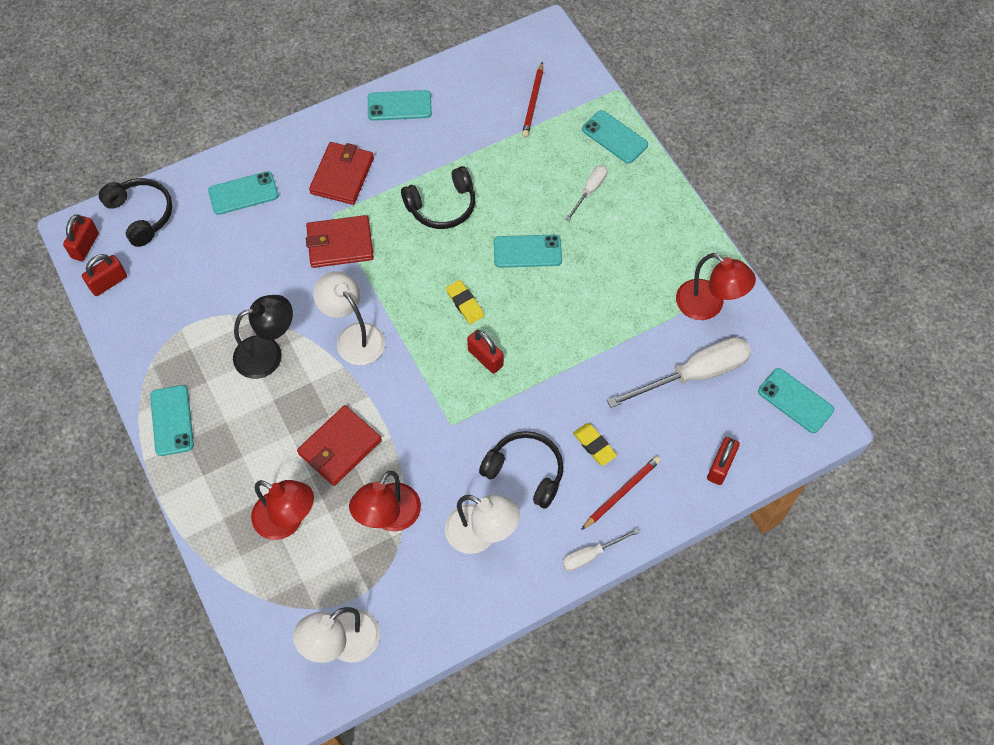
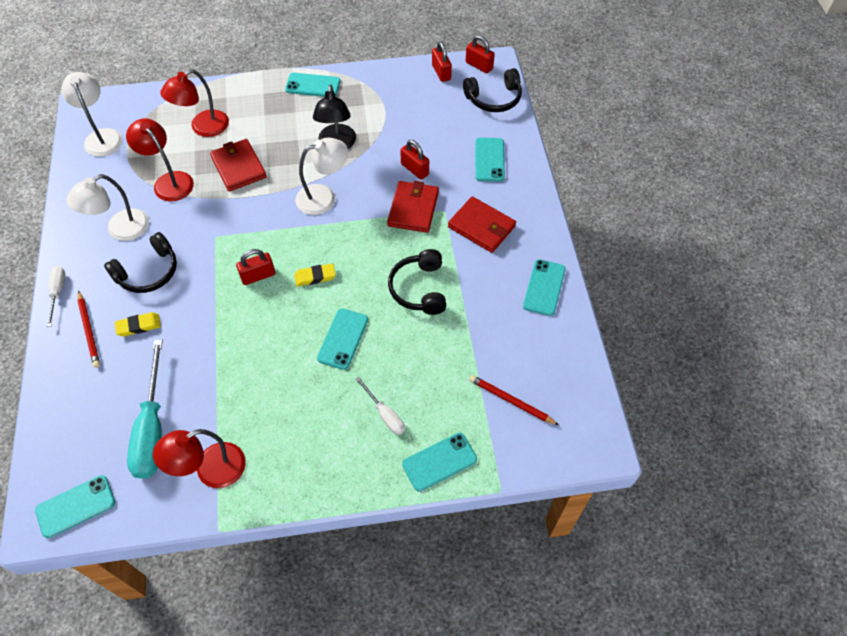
camera: 110 degrees right, 5 degrees down
white screwdriver [607,337,751,408] -> turquoise screwdriver [127,339,163,479]
red padlock [707,437,740,485] -> red padlock moved to [400,140,429,180]

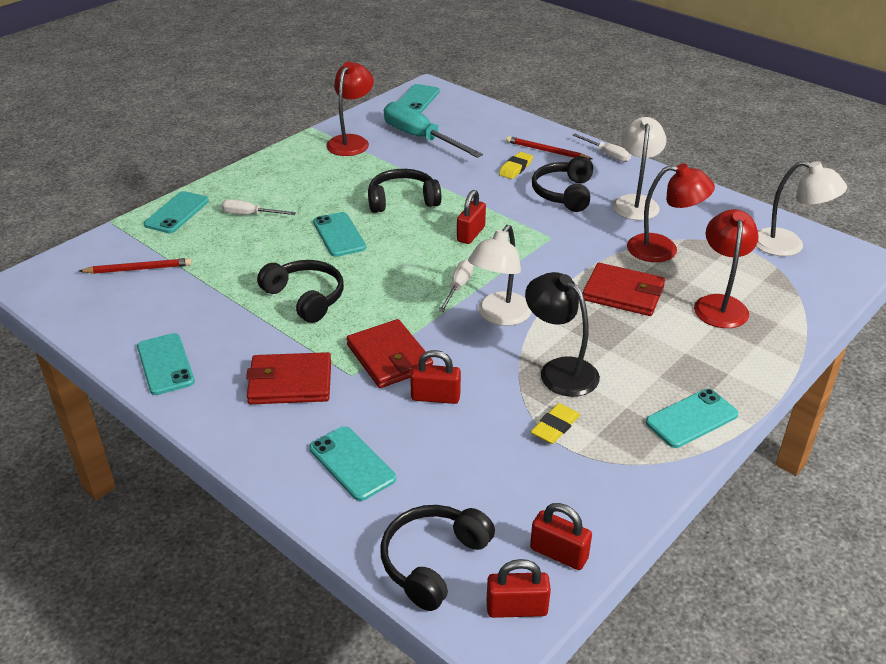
camera: 140 degrees right, 20 degrees down
yellow eraser [294,264,336,287] -> yellow eraser moved to [531,403,580,444]
none -> black headphones [368,169,441,213]
none -> white screwdriver [439,260,473,312]

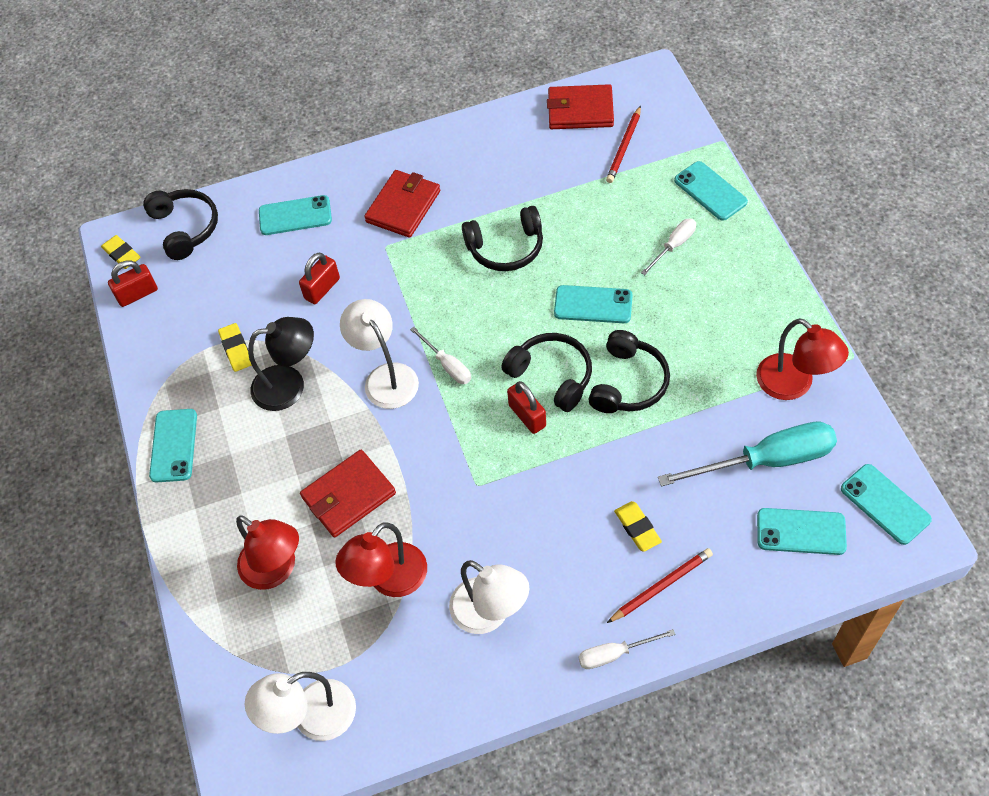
camera: 125 degrees right, 20 degrees up
turquoise phone [137,333,195,395] -> turquoise phone moved to [757,508,847,555]
red wallet [347,319,433,388] -> red wallet moved to [547,84,614,129]
red padlock [486,559,551,618] -> yellow eraser [101,235,141,269]
black headphones [532,156,593,212] -> black headphones moved to [501,333,592,412]

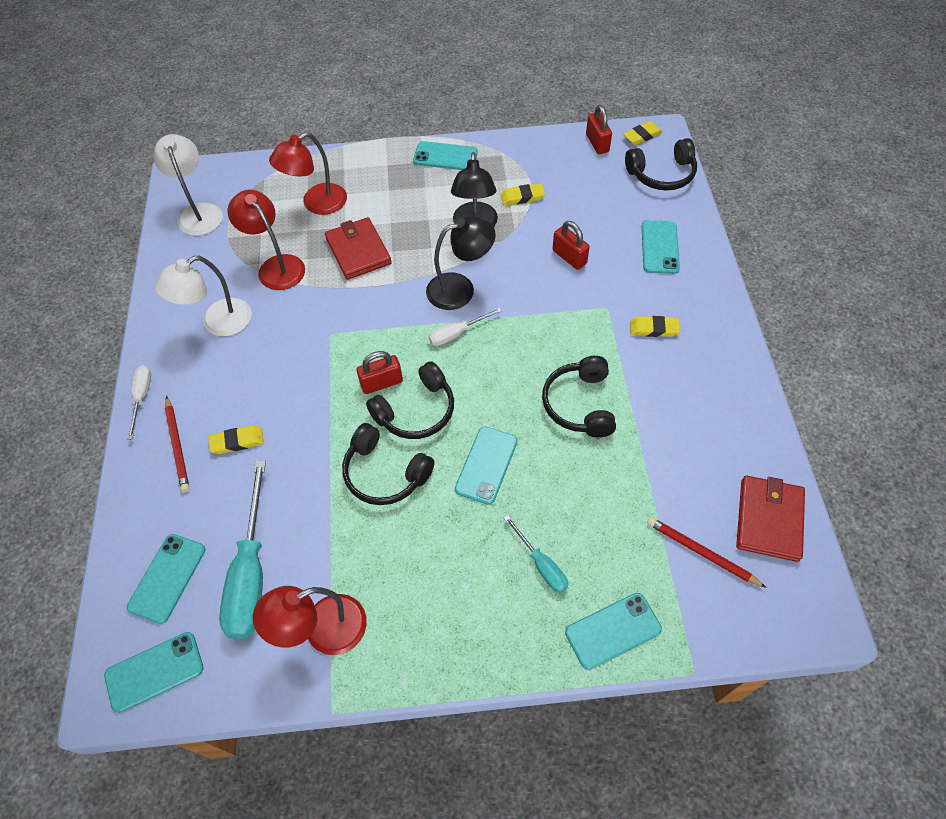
camera: 100 degrees right, 0 degrees up
white lamp [340,299,419,409] -> black lamp [426,216,496,310]
red wallet [364,170,440,238] -> yellow eraser [630,316,680,337]
white screwdriver [641,219,696,275] -> turquoise screwdriver [504,515,568,593]

